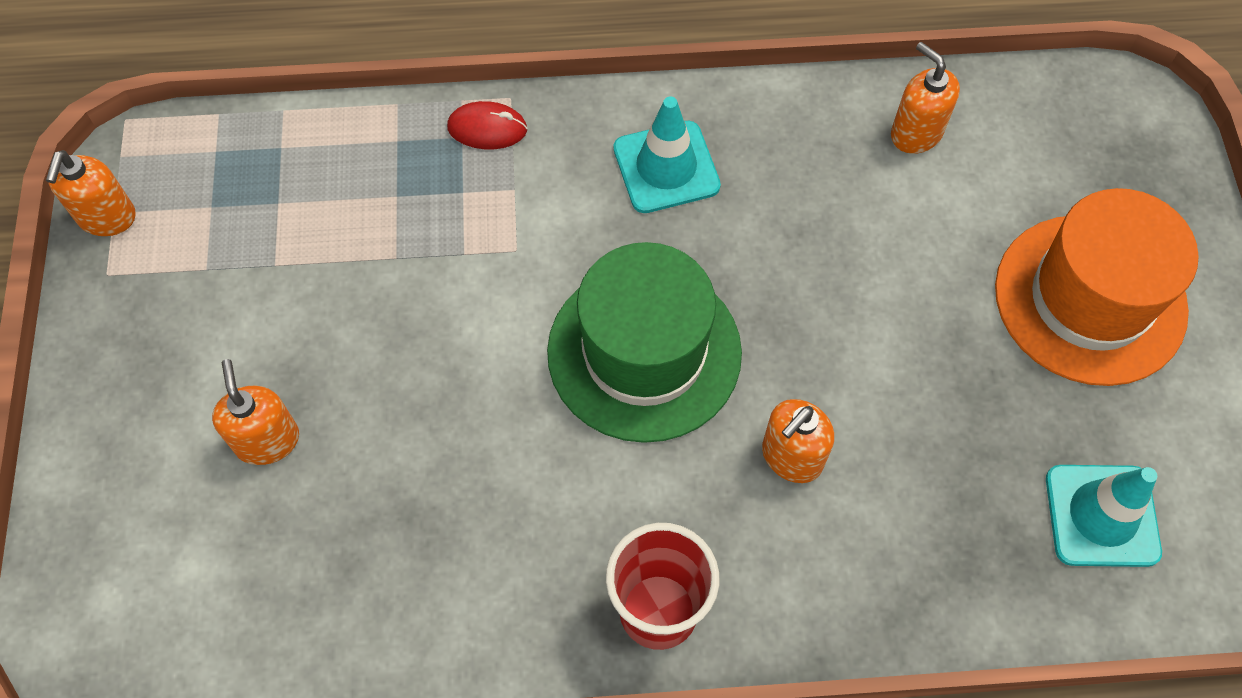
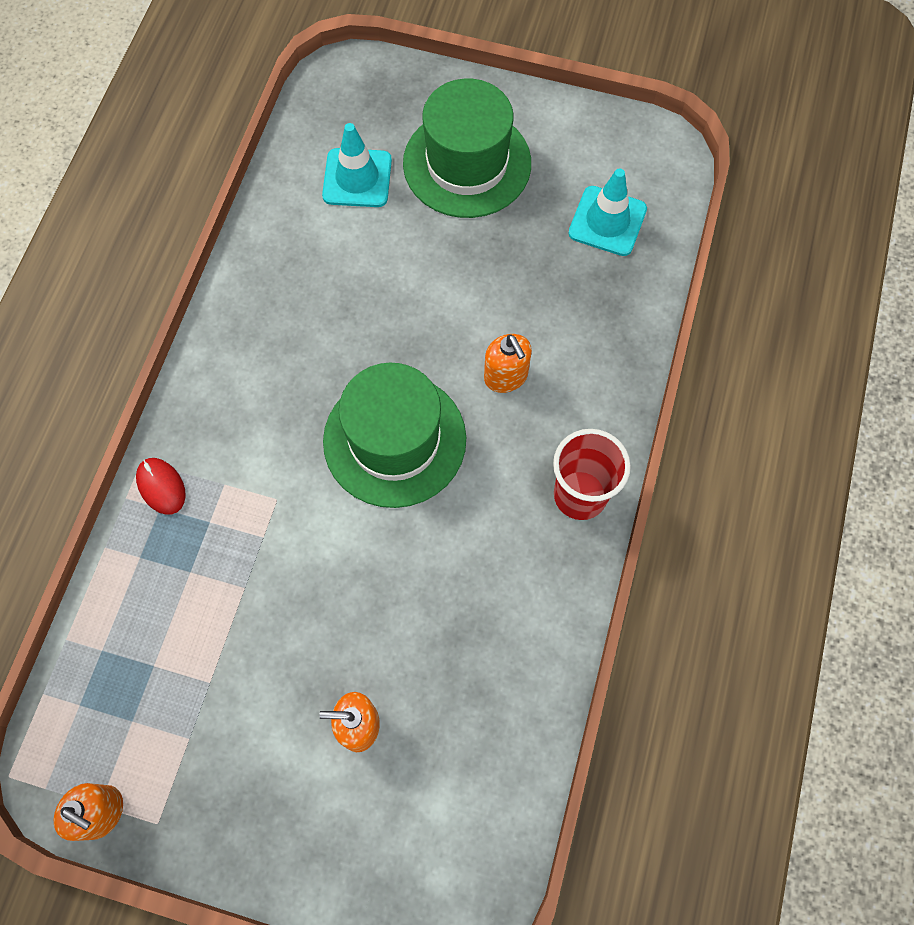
camera: 70 degrees left, 5 degrees up
red mouse [447,101,527,149] -> red mouse turned 60 degrees counterclockwise [136,458,186,515]
turquoise traffic cone [614,96,721,213] -> turquoise traffic cone moved to [322,123,392,207]
orange soap dispenser [891,42,960,154] -> none
orange hat [995,188,1199,386] -> green hat [403,78,531,218]

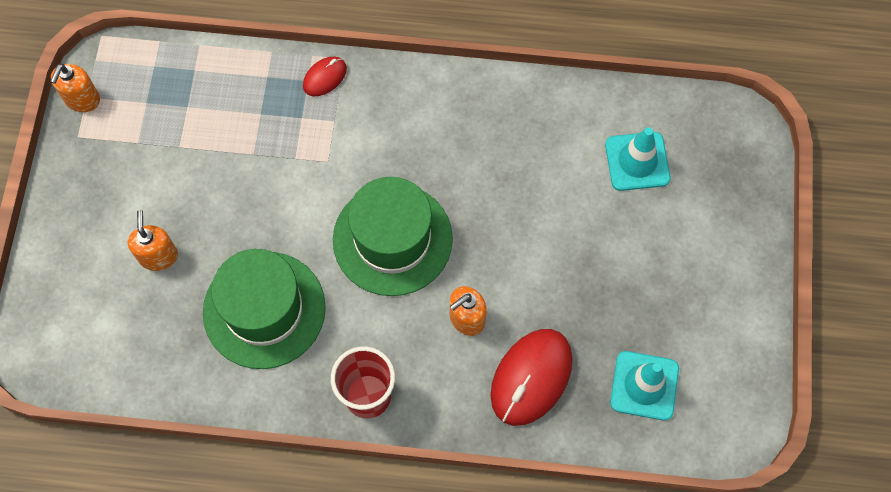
camera: 80 degrees right, 0 degrees up
green hat [403,78,531,218] -> green hat moved to [203,249,326,369]
none -> red mouse [491,329,573,426]

